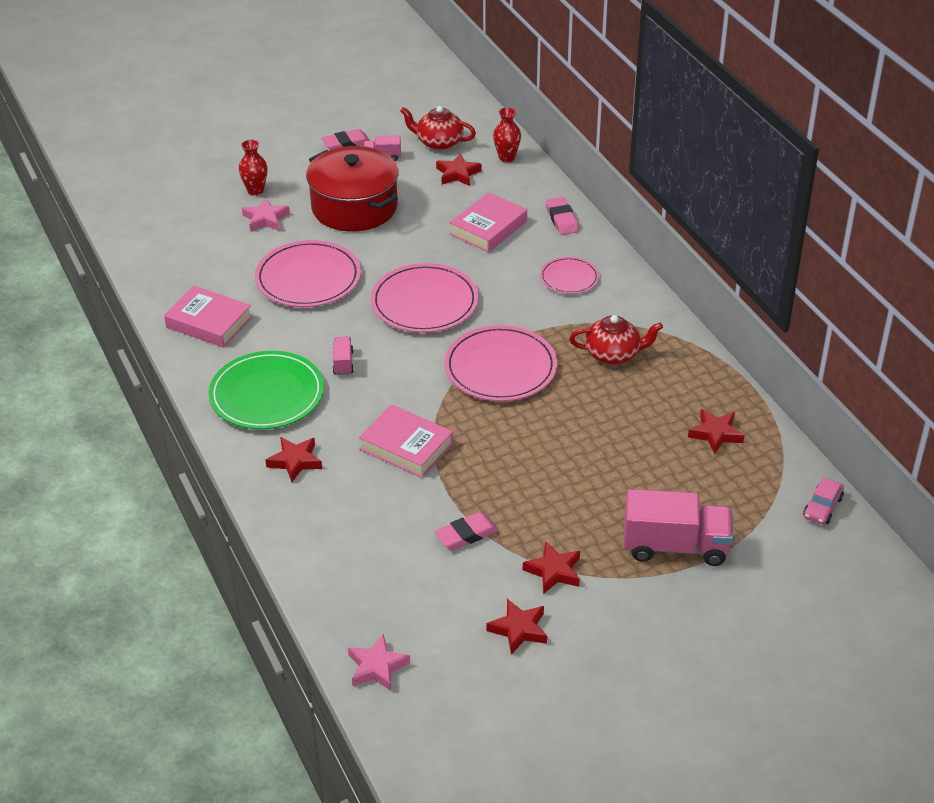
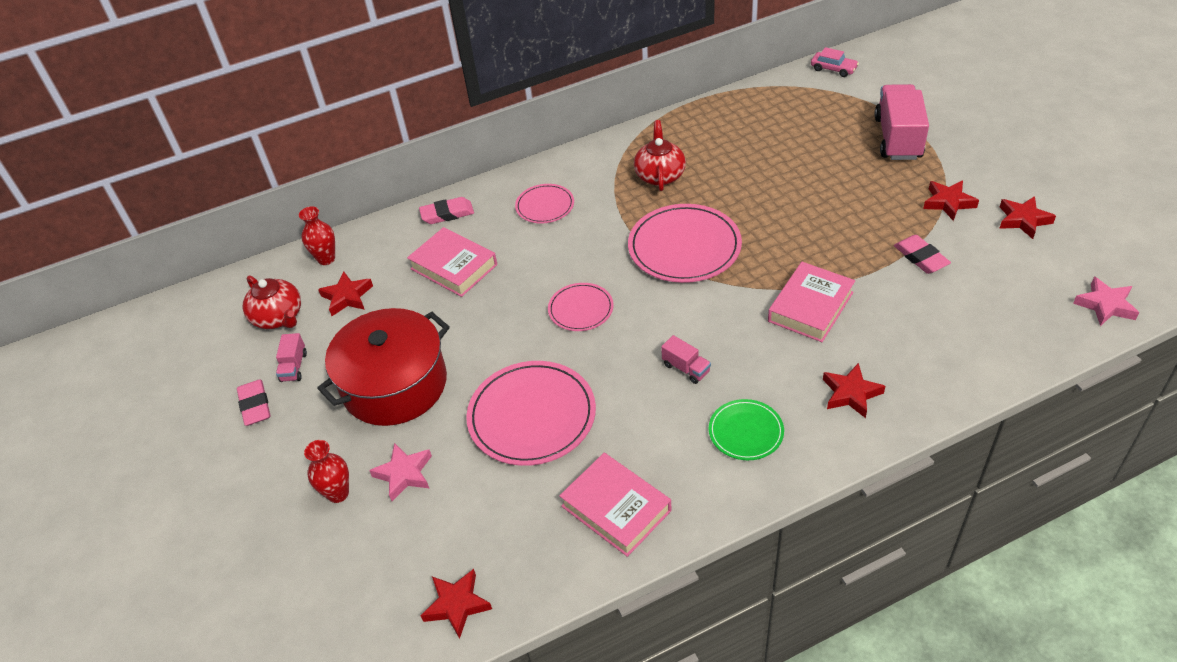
camera: 85 degrees left, 5 degrees up
pink book [164,286,252,348] -> pink book turned 75 degrees counterclockwise [559,453,672,557]
green plate [208,351,324,429] -> green plate [709,399,784,460], size x0.56
pink truck [333,336,354,375] -> pink truck turned 135 degrees counterclockwise [661,335,711,384]
pink plate [371,263,479,333] -> pink plate [548,283,614,331], size x0.56
red teapot [400,106,476,150] -> red teapot turned 60 degrees counterclockwise [243,276,301,329]
red star [688,409,745,454] -> red star moved to [421,569,492,639]

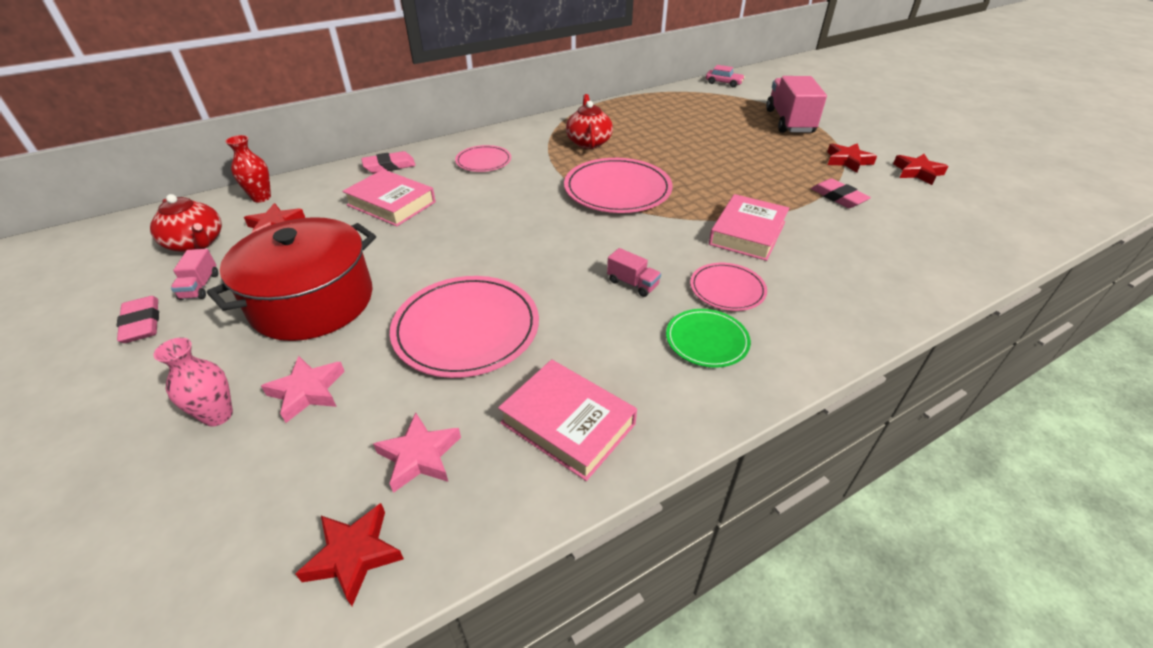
camera: 10 degrees left, 5 degrees down
red vase [304,440,349,503] -> pink vase [153,337,233,427]
pink plate [548,283,614,331] -> pink plate moved to [690,263,767,311]
red star [823,363,885,418] -> none
pink star [1073,276,1139,326] -> pink star moved to [373,413,461,493]

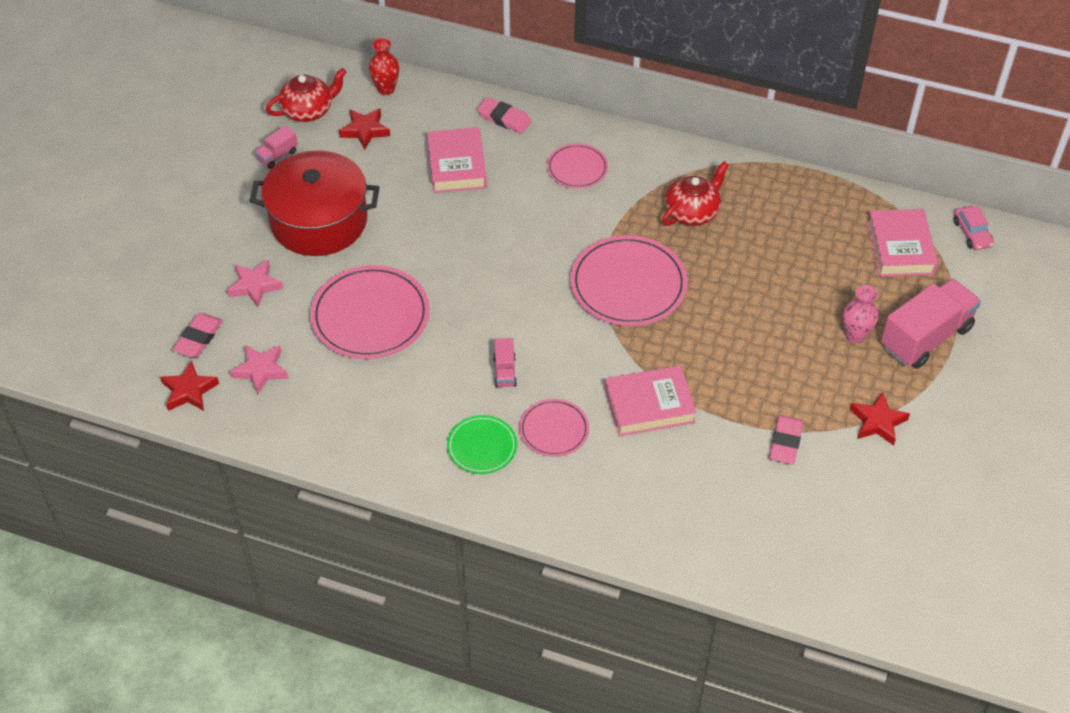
camera: 50 degrees right, 10 degrees up
pink eraser [116,296,159,343] -> pink eraser moved to [173,313,223,357]
red teapot [150,194,222,252] -> red teapot turned 120 degrees counterclockwise [266,68,347,122]
pink vase [153,337,233,427] -> pink vase moved to [843,285,879,343]
pink book [498,359,637,481] -> pink book moved to [867,209,938,276]
red star [893,154,949,185] -> none

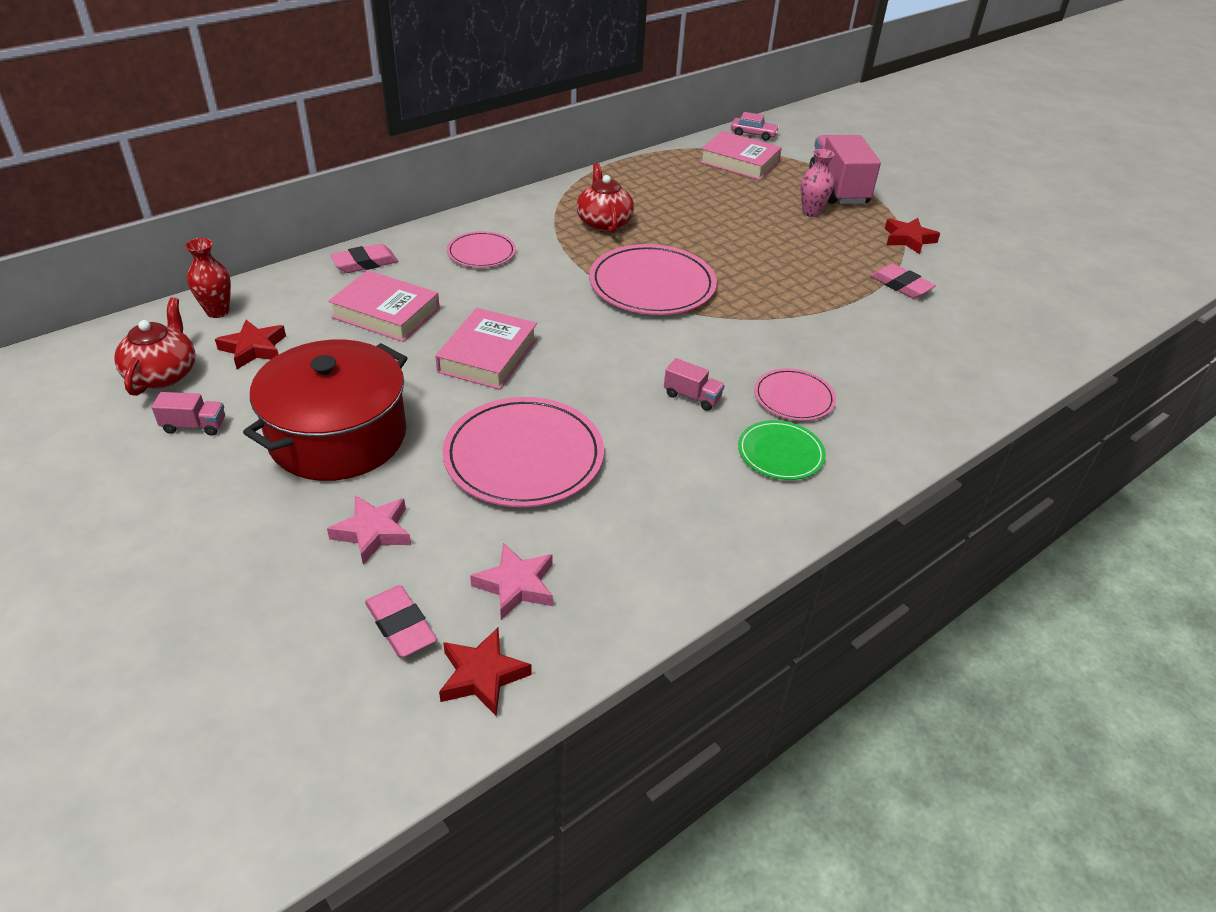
camera: 60 degrees left, 10 degrees down
pink truck [255,126,298,169] -> pink truck turned 75 degrees counterclockwise [152,392,225,436]
pink book [605,365,697,436] -> pink book moved to [435,308,537,390]

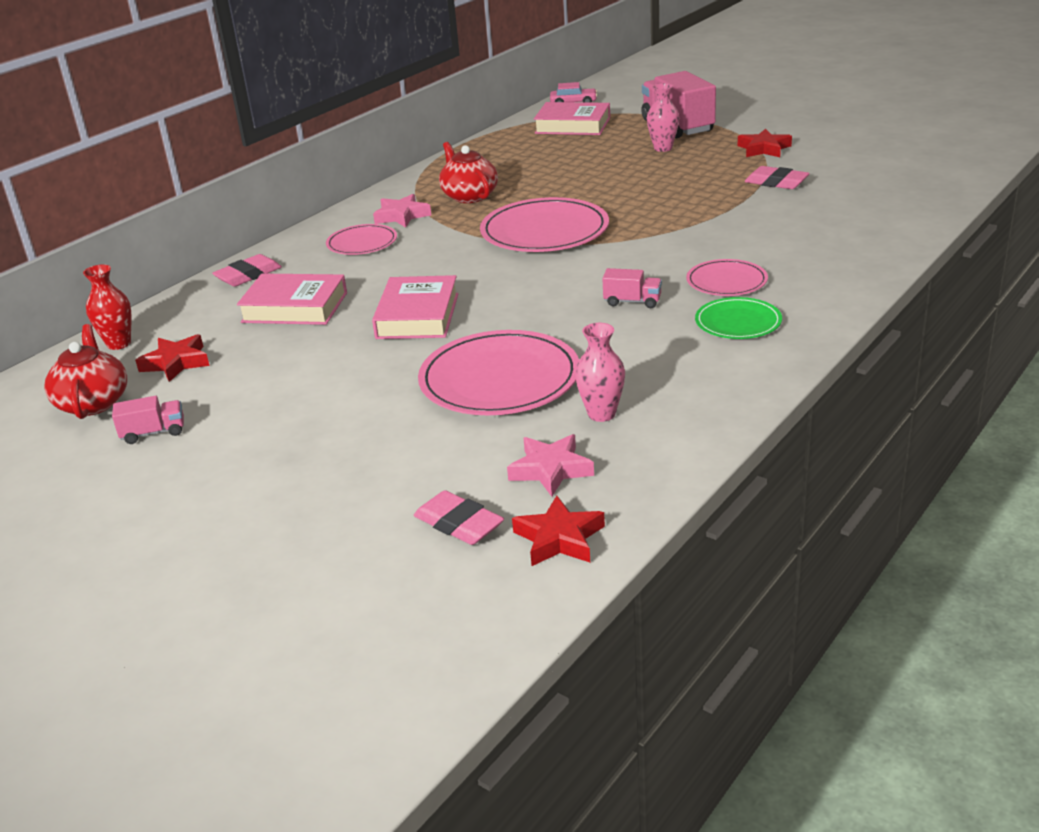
camera: 10 degrees left, 10 degrees down
red pot [243,340,407,481] -> none
pink star [327,495,411,565] -> pink star moved to [373,194,431,228]
none -> pink vase [575,323,625,422]

